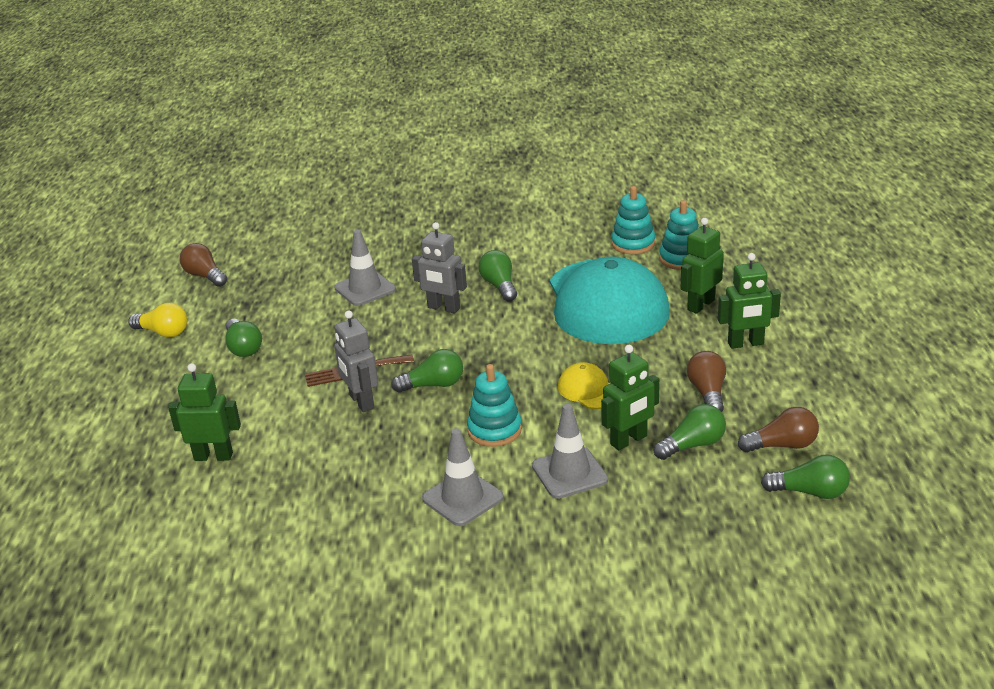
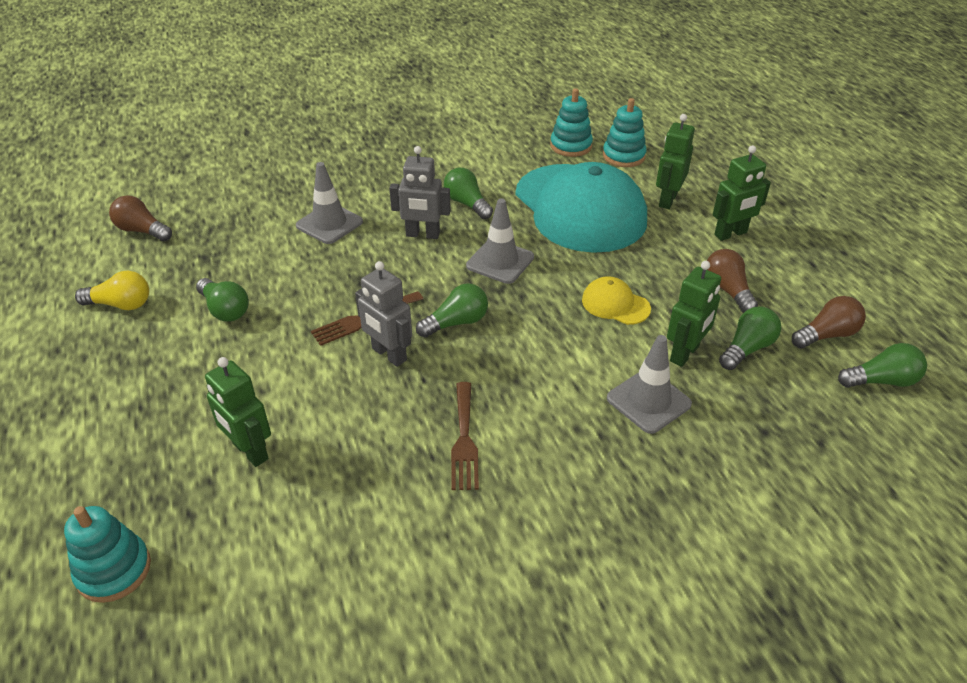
camera: 20 degrees left, 10 degrees up
green robot [168,363,241,461] -> green robot turned 120 degrees counterclockwise [205,357,271,467]
grey traffic cone [422,428,504,526] -> grey traffic cone moved to [466,198,534,284]
turquoise stacking toy [467,364,522,447] -> turquoise stacking toy moved to [64,506,151,603]
none -> brown fork [451,382,479,490]

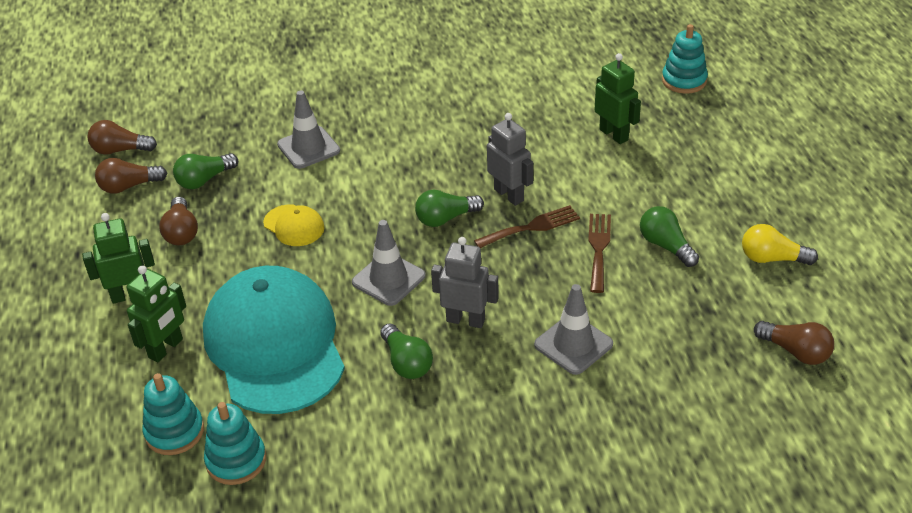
camera: 170 degrees left, 0 degrees up
brown fork [451,382,479,490] -> brown fork moved to [588,214,611,293]
green robot [667,261,721,367] -> none
green light bulb [838,343,927,388] -> brown light bulb [88,120,157,155]

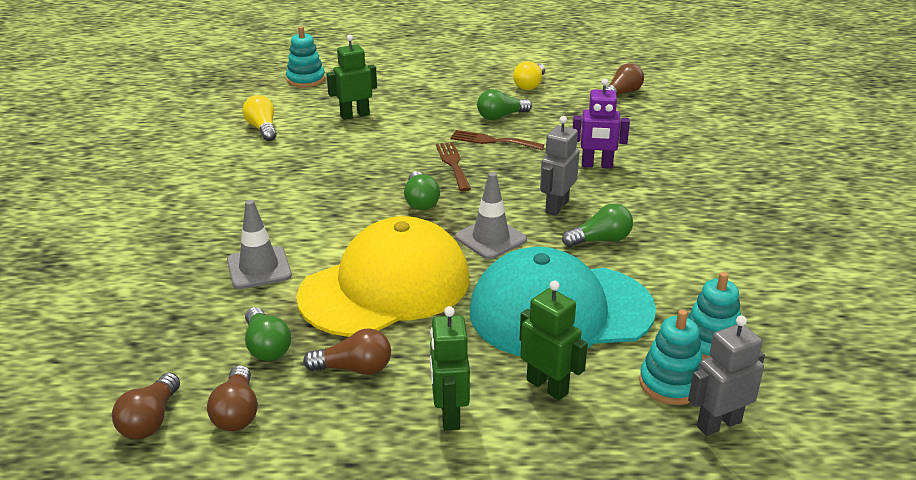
camera: 80 degrees left, 10 degrees down
yellow cap [263,204,325,246] -> yellow cap [296,216,469,337], size x2.46
grey robot [487,113,533,206] -> grey robot moved to [688,315,765,436]
grey traffic cone [534,284,613,375] -> purple robot [573,79,630,168]
none -> yellow light bulb [243,95,277,141]

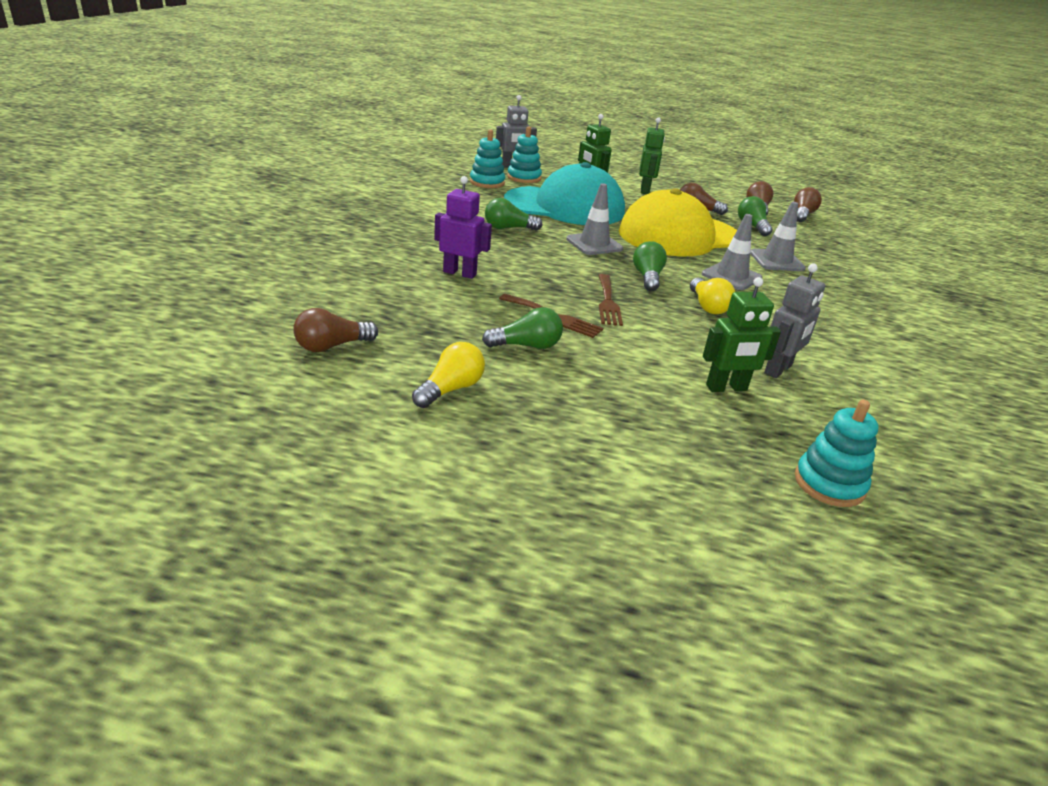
camera: 170 degrees left, 0 degrees up
yellow light bulb [243,95,277,141] -> yellow light bulb moved to [690,278,735,314]
grey robot [540,116,580,216] -> grey robot moved to [764,263,825,378]
none -> grey traffic cone [702,214,762,290]

